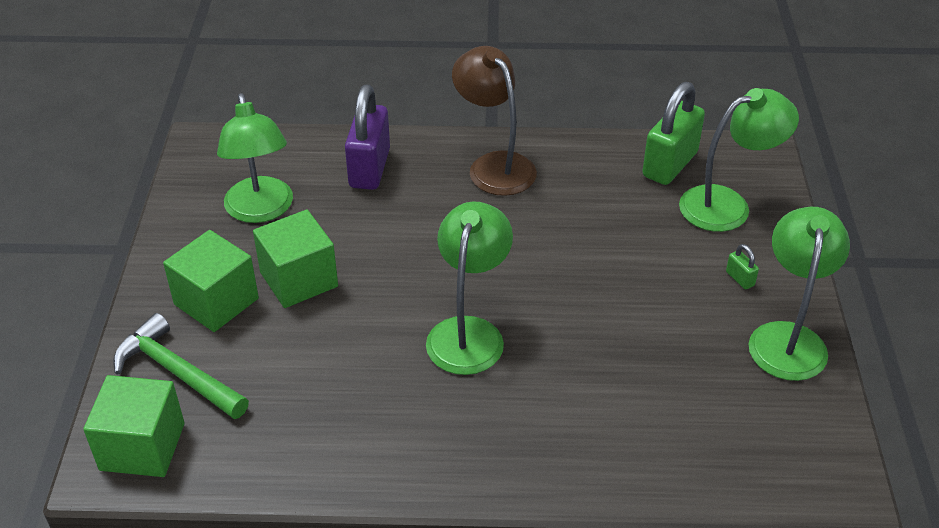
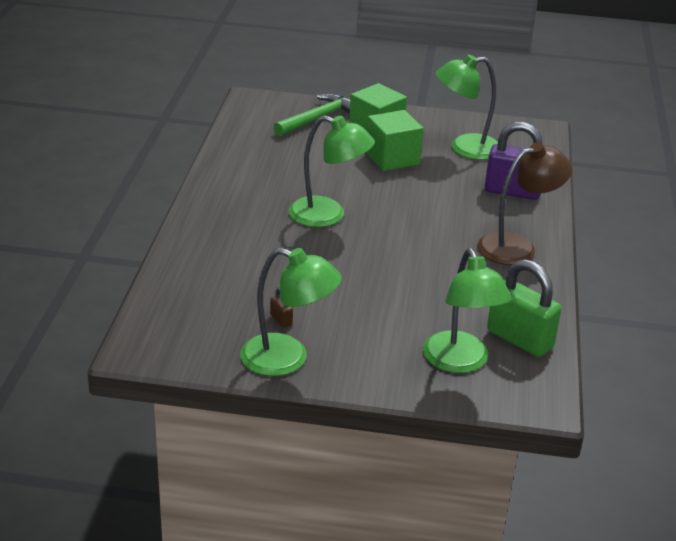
camera: 95 degrees right, 10 degrees down
green cube [83,375,185,477] -> none
green padlock [726,244,759,289] -> none
none -> brown padlock [270,287,293,328]

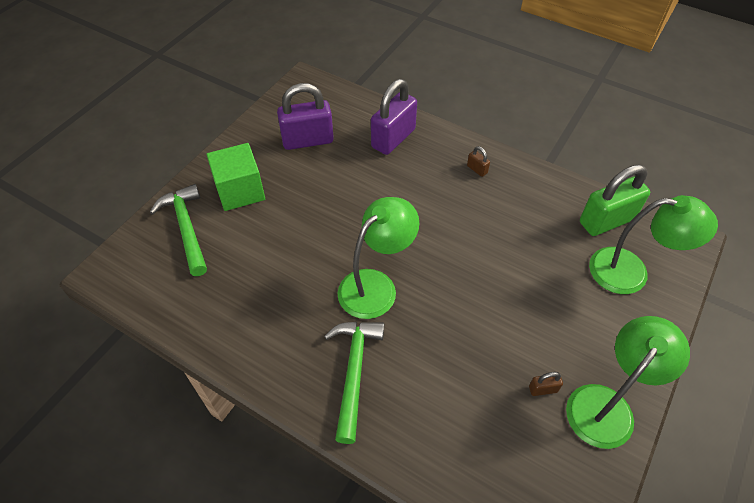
camera: 65 degrees left, 20 degrees up
green cube [366,110,423,171] -> none
green lamp [435,54,498,160] -> purple padlock [277,83,334,150]
brown lamp [477,143,572,265] -> brown padlock [467,146,490,177]
none -> green hammer [324,322,385,444]

